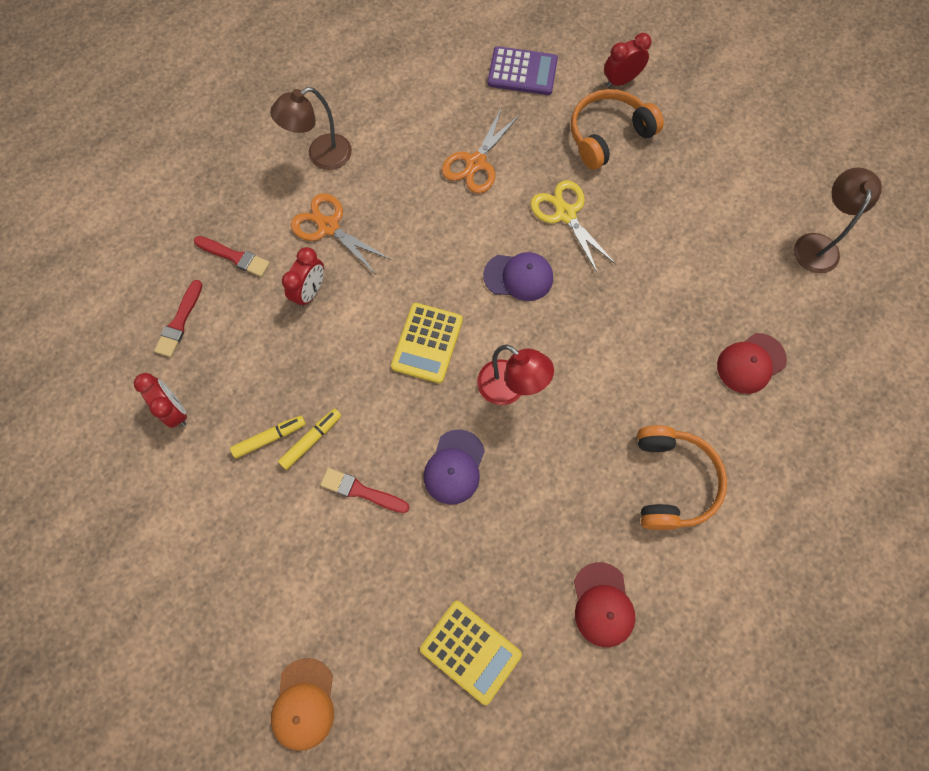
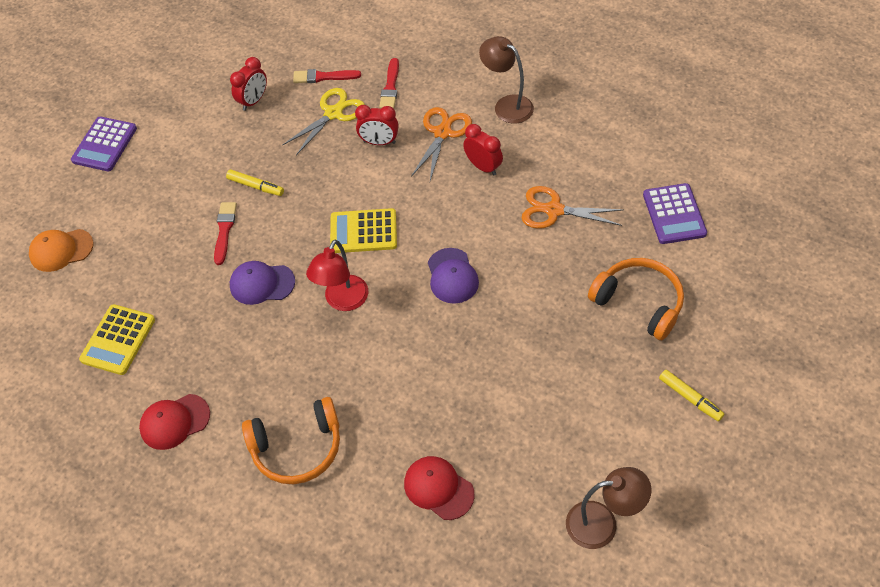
camera: 75 degrees right, 15 degrees down
yellow marker [230,415,306,458] -> yellow marker moved to [659,370,724,421]
yellow scissors [530,180,616,274] -> yellow scissors moved to [282,88,365,155]
red clock [604,33,651,88] -> red clock moved to [463,124,503,175]
none -> purple calculator [71,117,137,171]

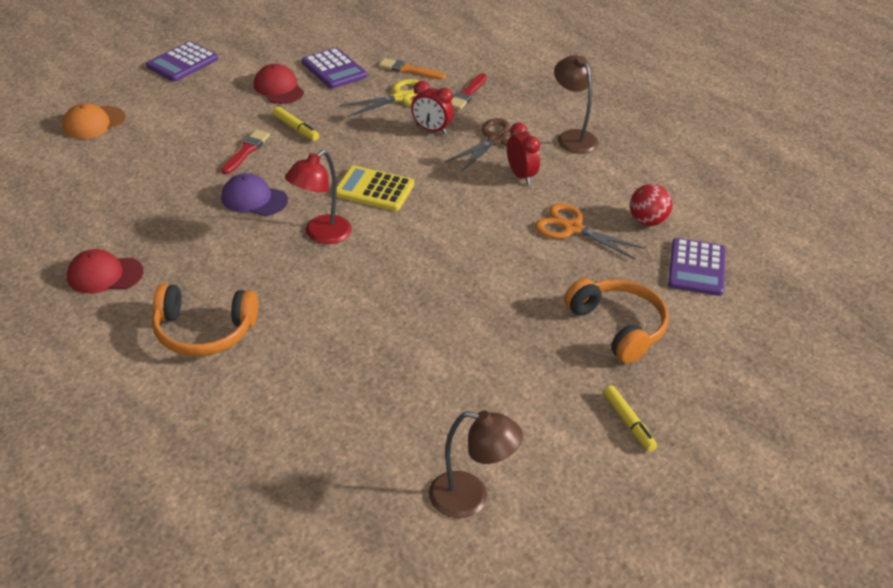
camera: 15 degrees right, 15 degrees down
orange cap [29,229,94,272] -> orange cap turned 45 degrees counterclockwise [62,103,126,139]
yellow calculator [79,304,155,375] -> none
red clock [230,57,267,111] -> purple calculator [302,48,367,89]
red brush [293,69,361,83] -> orange brush [379,58,446,80]
red cap [404,456,475,520] -> red cap moved to [254,64,304,104]
orange scissors [411,107,472,181] -> brown scissors [445,118,531,172]
purple cap [428,248,479,304] -> none
none -> red ball [630,184,673,226]

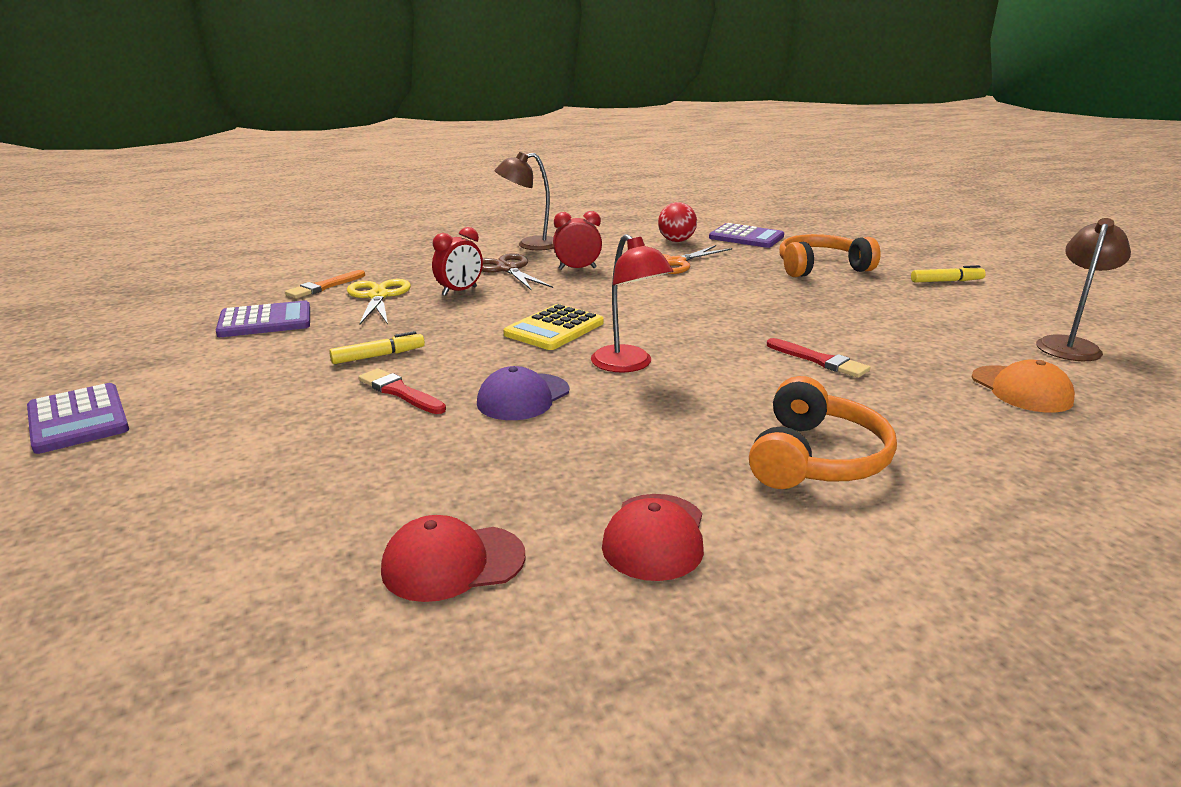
camera: 70 degrees left, 15 degrees down
orange cap [62,103,126,139] -> orange cap moved to [972,360,1075,413]
red cap [254,64,304,104] -> red cap moved to [381,515,526,602]
red brush [451,73,487,110] -> red brush moved to [767,338,871,378]

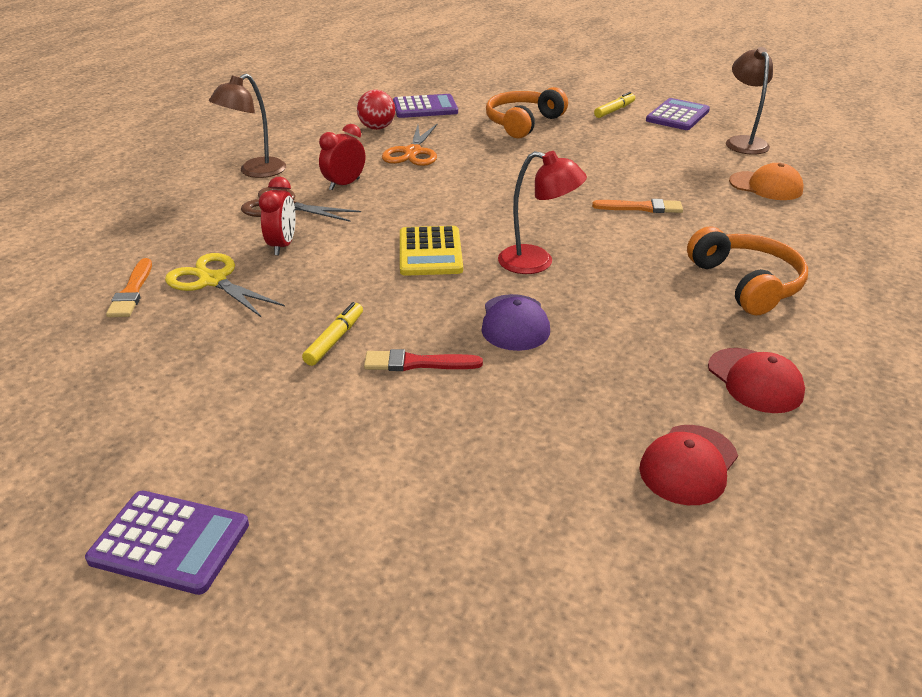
camera: 40 degrees left, 10 degrees up
purple calculator [216,301,310,337] -> purple calculator moved to [646,98,710,130]
red brush [767,338,871,378] -> orange brush [592,199,683,213]

